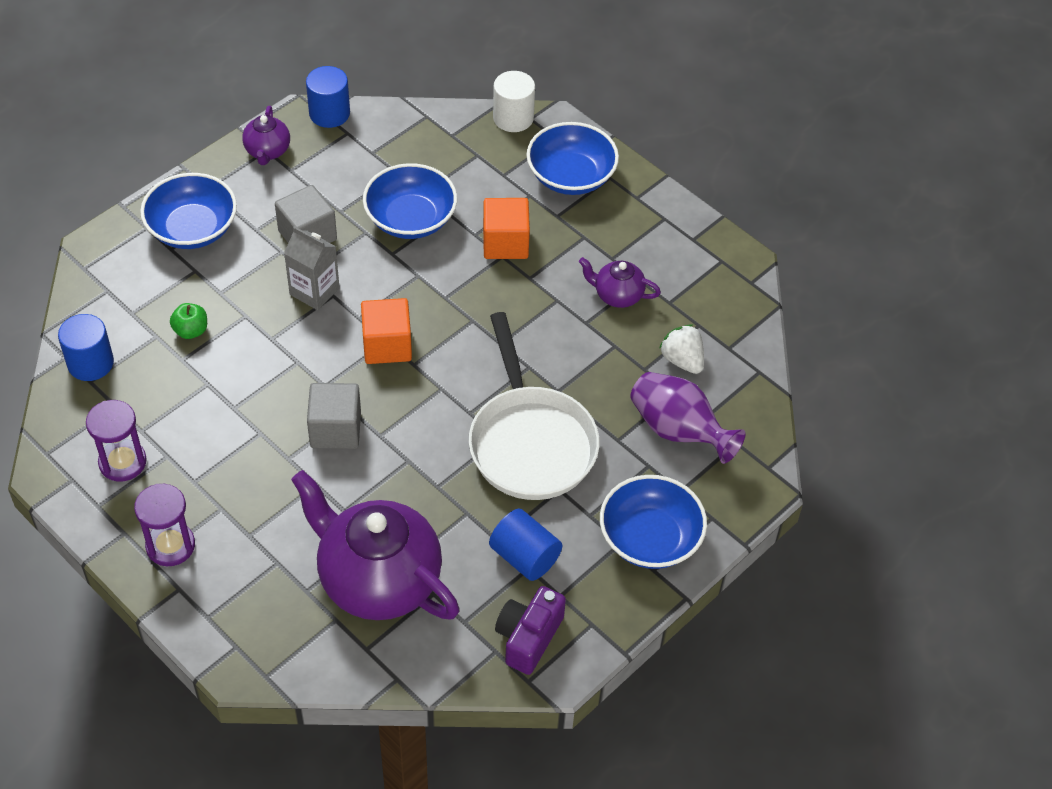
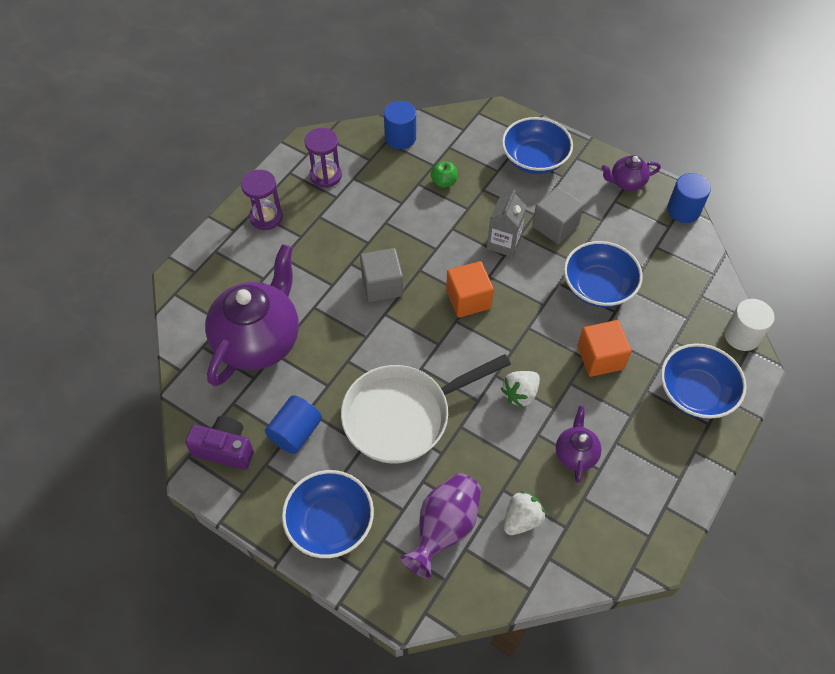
camera: 80 degrees right, 5 degrees up
none -> white strawberry [501,371,540,408]

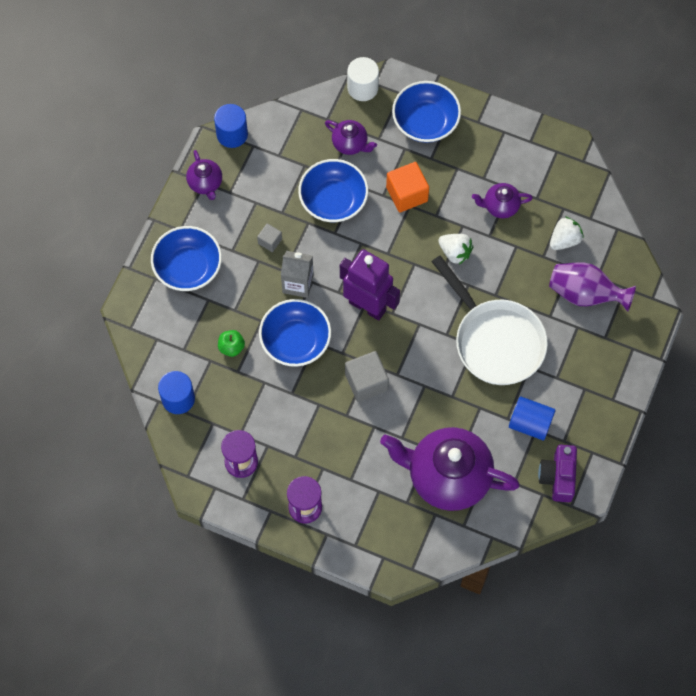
camera: 100 degrees left, 10 degrees up
blue bowl [282,470,374,558] -> blue bowl moved to [259,299,331,367]
orange cube [446,261,494,318] -> purple robot [340,249,400,321]
white strawberry [504,491,546,535] -> white strawberry turned 105 degrees clockwise [550,216,584,250]
grey cube [532,186,584,244] -> grey cube [257,224,282,252], size x0.55
none -> purple teapot [325,120,377,155]

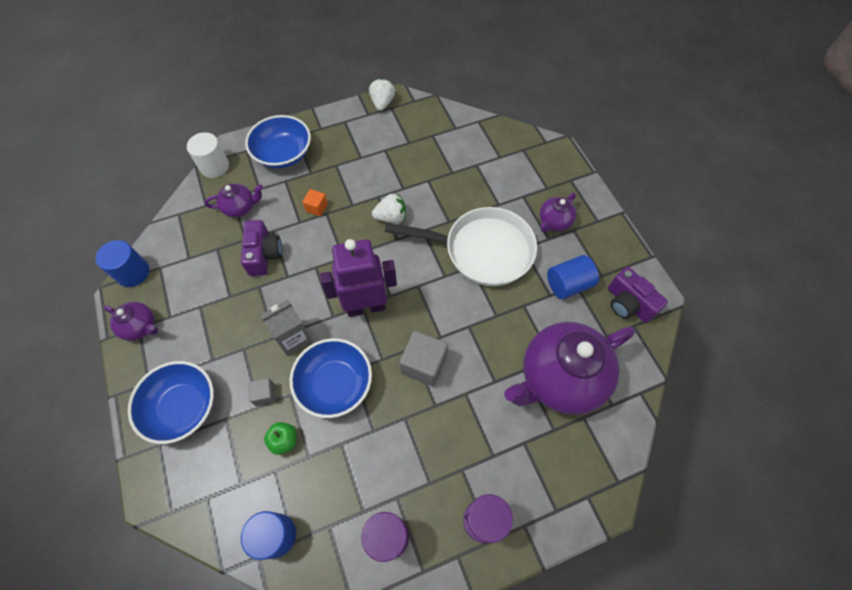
camera: 45 degrees left, 5 degrees down
grey cube [257,224,282,252] -> grey cube moved to [248,378,276,406]
blue bowl [298,159,368,222] -> purple camera [241,220,282,276]
orange cube [386,162,429,212] -> orange cube [302,189,328,216], size x0.55
purple teapot [472,183,533,218] -> purple teapot moved to [540,193,576,232]
purple vase [549,262,636,312] -> none
white strawberry [550,216,584,250] -> white strawberry moved to [369,78,395,111]

